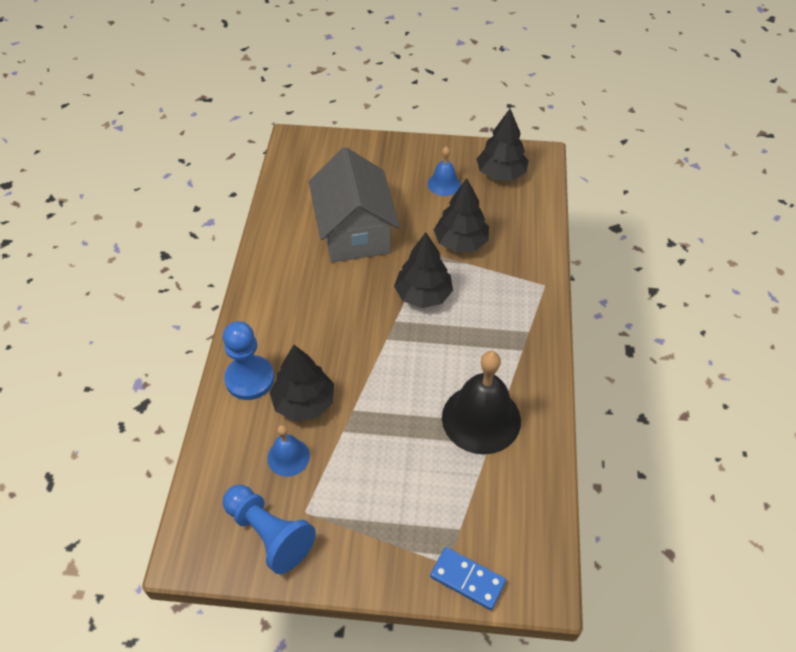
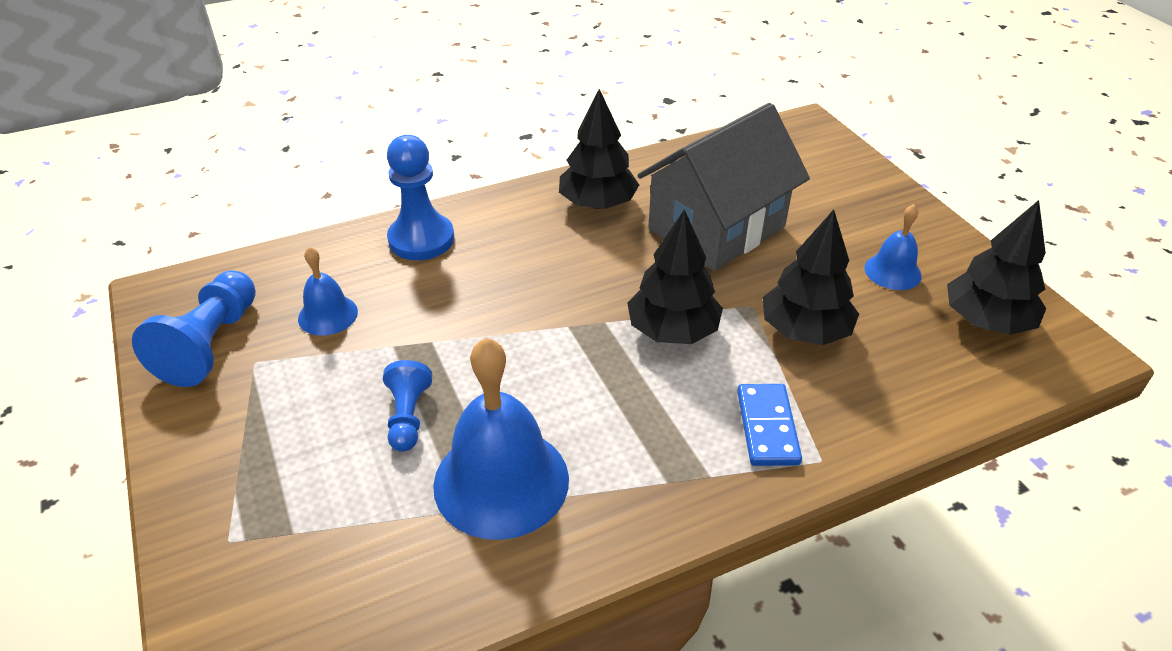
camera: 60 degrees right, 10 degrees down
black tree [270,345,334,421] -> black tree moved to [559,89,639,209]
blue domino [430,547,506,610] -> blue domino moved to [737,384,802,466]
black bell [442,351,521,455] -> blue bell [433,338,569,540]
none -> blue pawn [383,360,432,452]

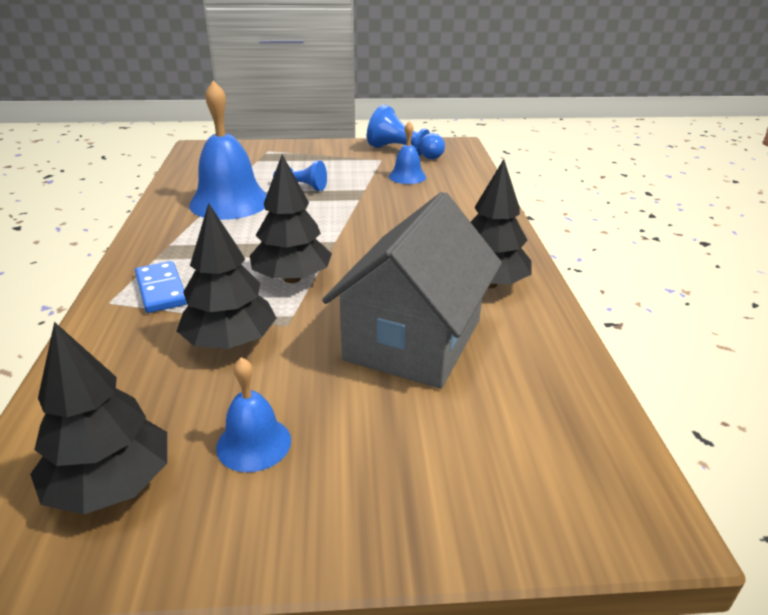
camera: 110 degrees right, 10 degrees down
blue pawn [387,135,454,260] -> none
grey house [637,103,810,271] -> grey house turned 45 degrees clockwise [322,192,502,389]
blue domino [737,384,802,466] -> blue domino turned 45 degrees clockwise [135,261,187,313]

